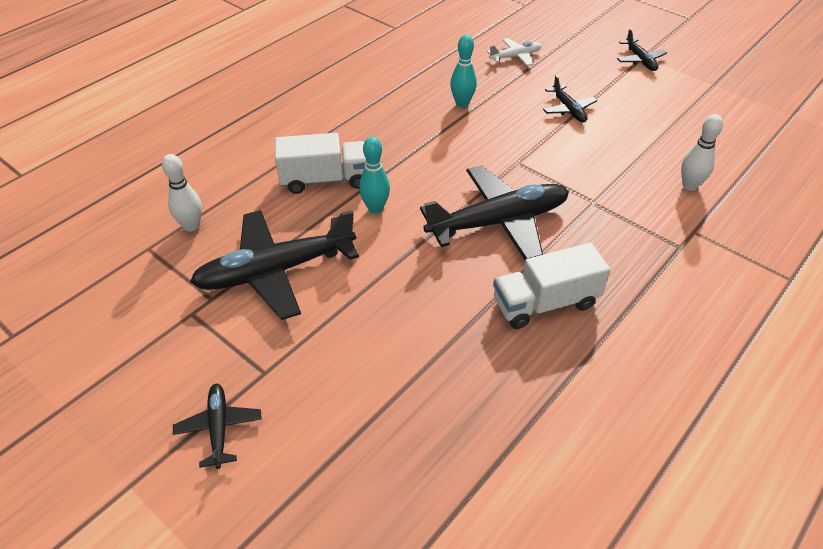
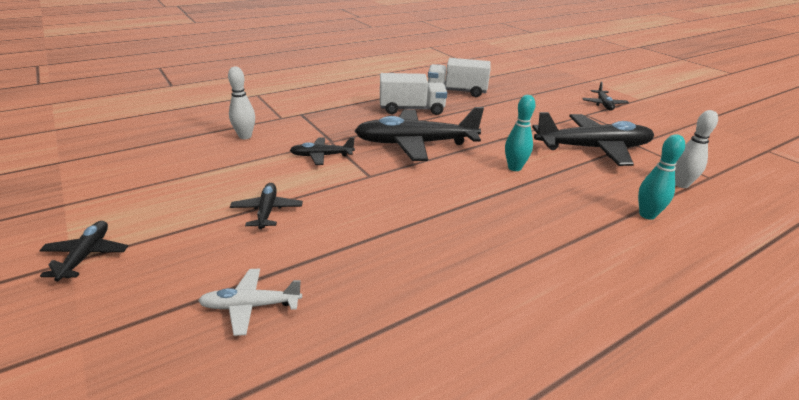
camera: 165 degrees left, 15 degrees down
white truck [275,133,366,194] -> white truck moved to [428,58,491,97]
turquoise bowling pin [450,35,477,107] -> turquoise bowling pin moved to [638,134,685,220]
none -> black plane [290,137,355,165]

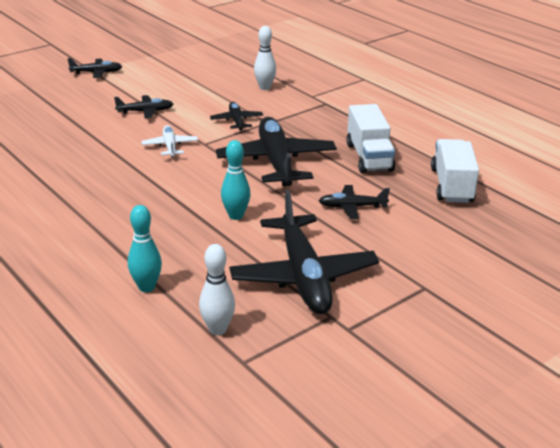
camera: 85 degrees right, 0 degrees up
white plane [198,269,302,336] -> white plane moved to [141,125,198,157]
black plane [582,81,629,111] -> black plane moved to [319,185,390,219]

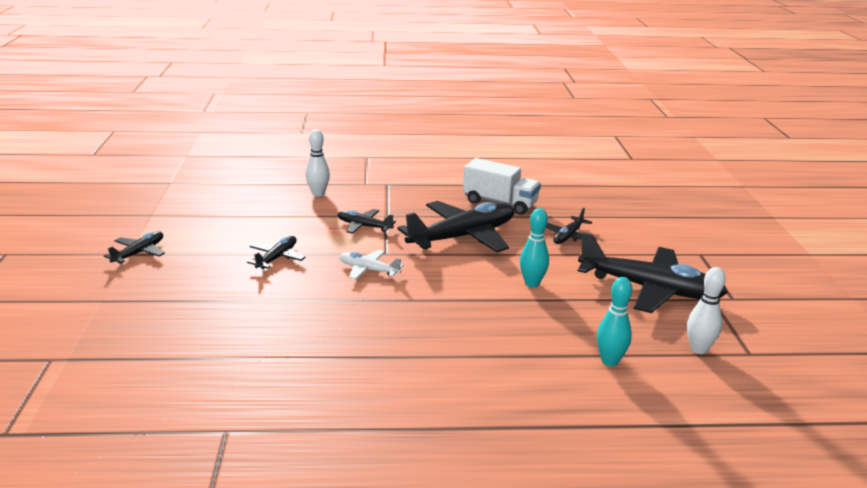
camera: 55 degrees left, 5 degrees down
black plane [216,117,337,186] -> black plane turned 120 degrees clockwise [397,201,514,252]
white truck [431,139,479,203] -> none

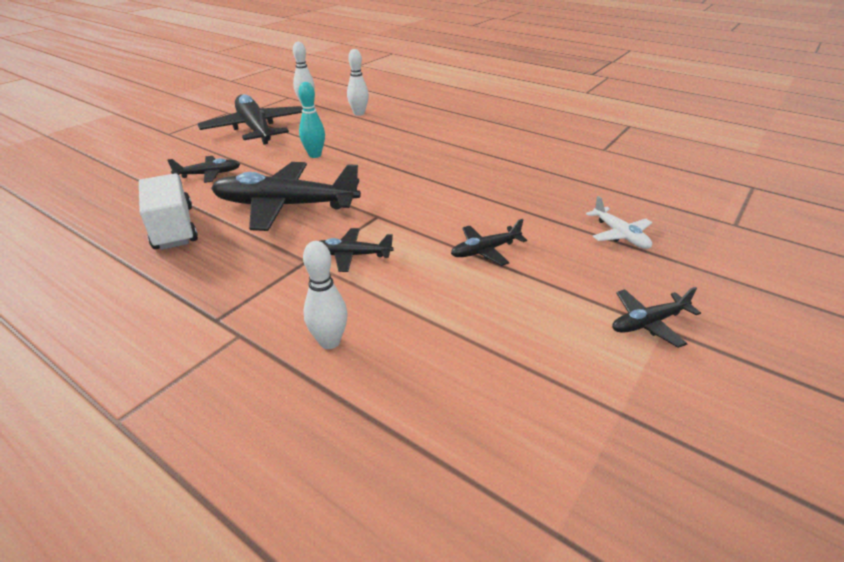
camera: 140 degrees left, 10 degrees up
black plane [337,209,396,234] -> black plane turned 120 degrees clockwise [320,228,394,272]
white plane [339,250,404,280] -> white plane moved to [586,196,652,249]
turquoise bowling pin [597,277,633,366] -> white bowling pin [347,49,369,116]

